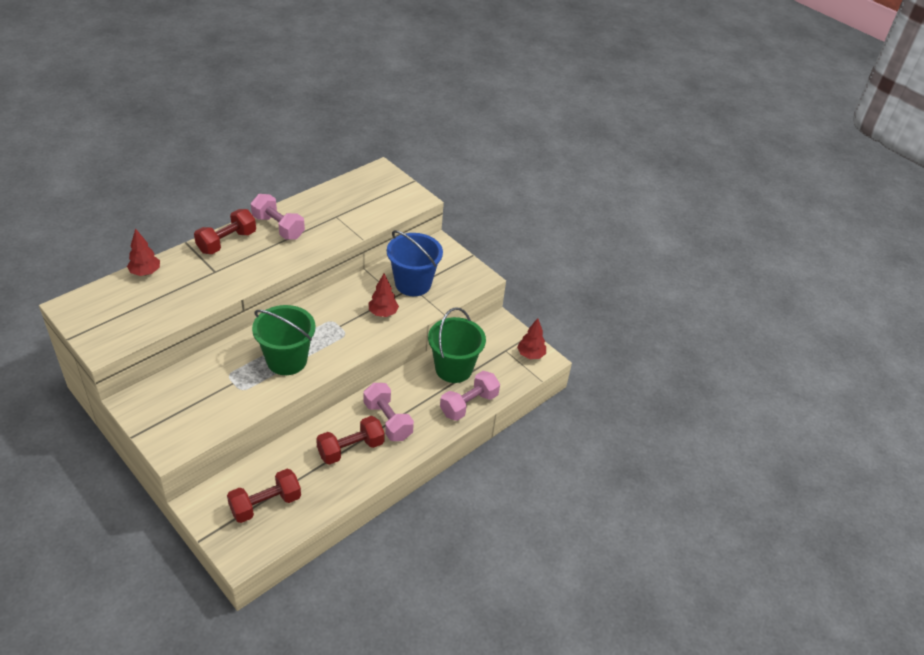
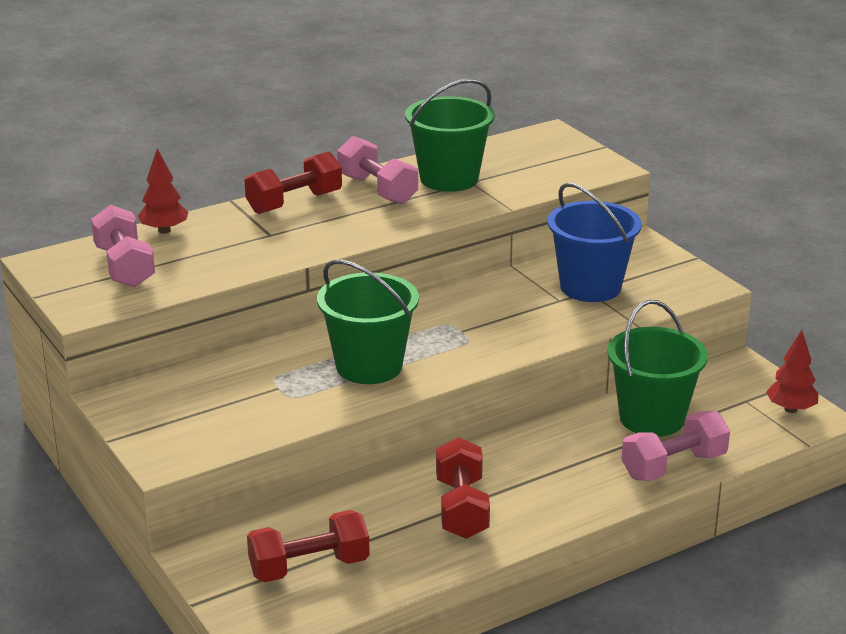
camera: 15 degrees right, 15 degrees down
red dumbbell [316,416,385,465] -> red dumbbell turned 75 degrees counterclockwise [436,437,490,539]
pink dumbbell [363,383,414,441] -> pink dumbbell moved to [91,205,155,287]
red tree [369,274,399,317] -> none
none -> green bucket [405,79,495,192]

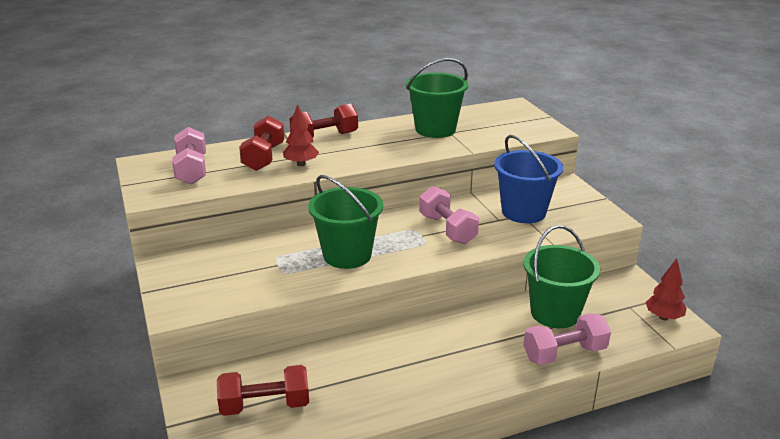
camera: 10 degrees right, 0 degrees up
red tree [138,149,188,234] -> red tree moved to [283,104,319,166]
pink dumbbell [337,136,418,204] -> pink dumbbell moved to [419,186,479,244]
red dumbbell [436,437,490,539] -> red dumbbell moved to [239,116,285,171]

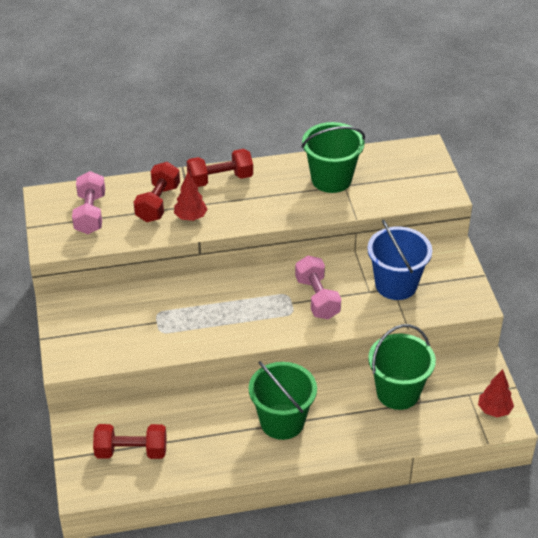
camera: 10 degrees right, 15 degrees up
green bucket [308,175,383,269] -> green bucket moved to [249,361,317,440]
pink dumbbell [523,313,611,365] -> none

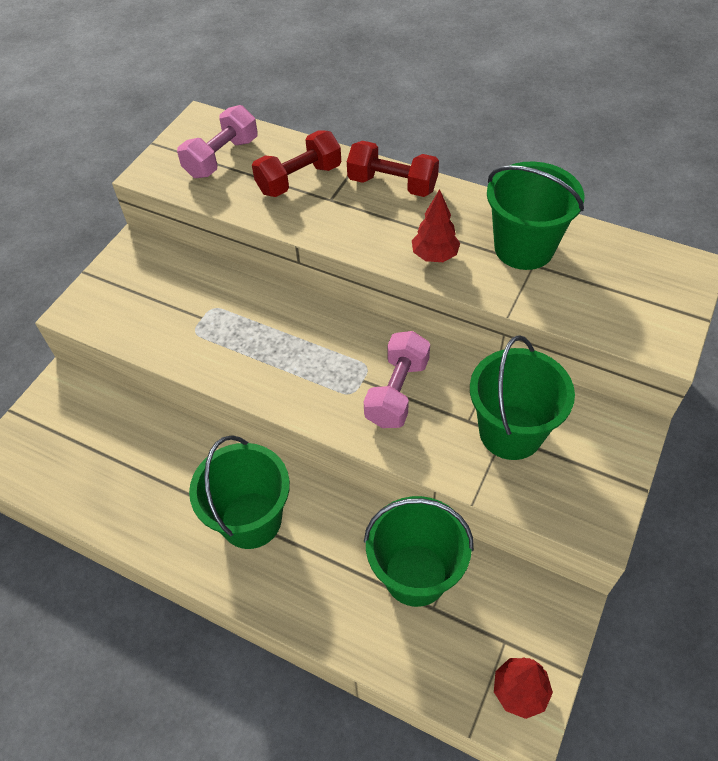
camera: 40 degrees right, 10 degrees up
red dumbbell [93,424,167,459] -> none
red tree [174,172,208,221] -> red tree moved to [412,189,460,262]
blue bucket [367,219,432,300] -> green bucket [470,335,575,460]

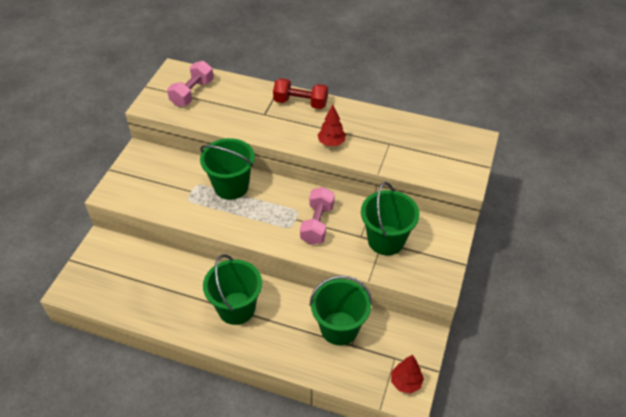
camera: 10 degrees left, 5 degrees down
red dumbbell [252,130,341,197] -> none
green bucket [487,161,584,270] -> green bucket moved to [200,138,255,200]

